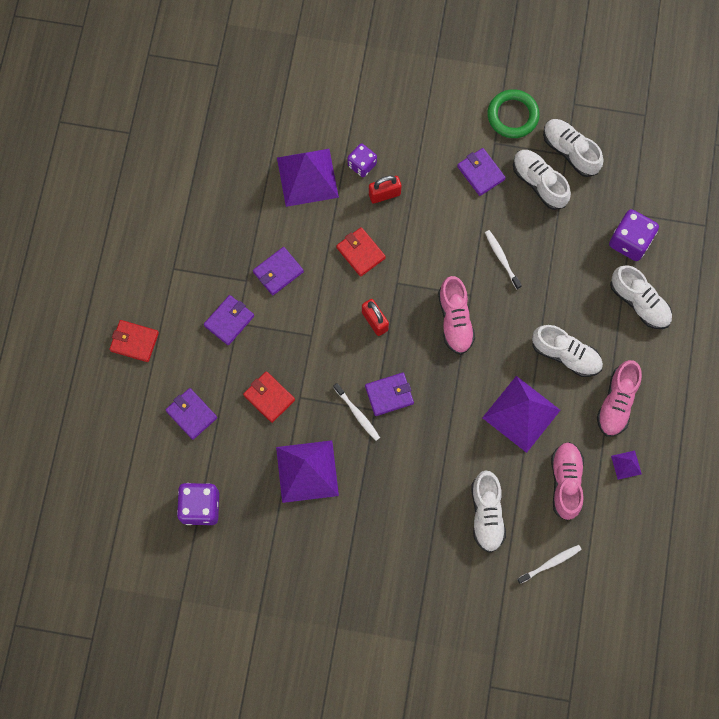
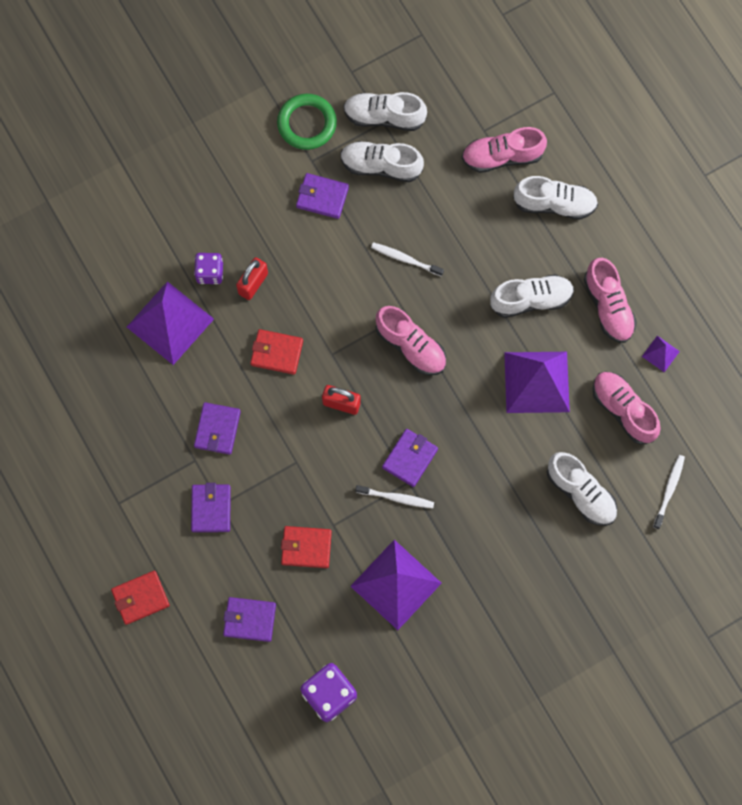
camera: 40 degrees left, 0 degrees up
purple dice [609,209,659,261] -> pink shoe [462,127,547,173]

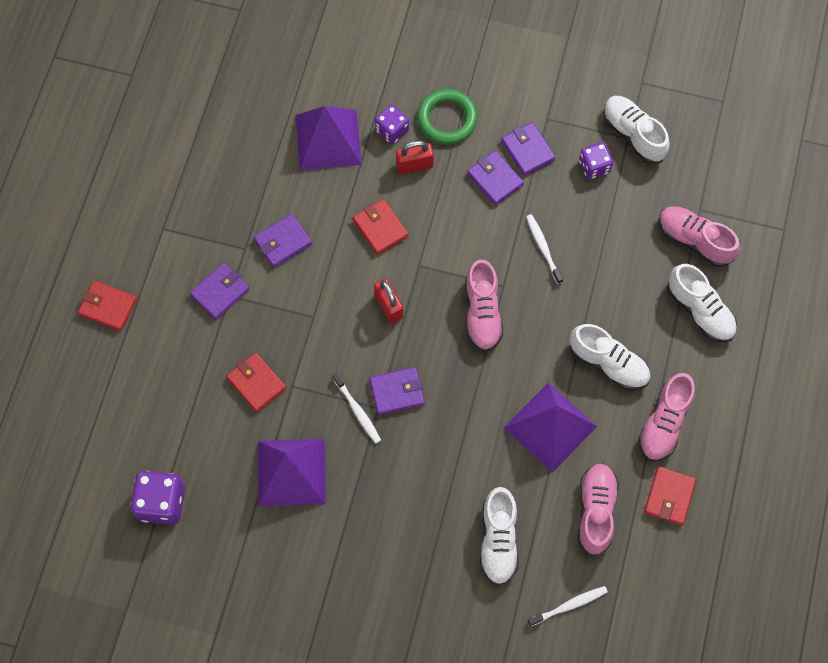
camera: 45 degrees right, 5 degrees down
purple wallet [223,597,276,642] -> purple wallet moved to [467,151,524,205]
green ring [277,94,337,150] -> green ring moved to [417,89,478,144]
white shoe [340,141,424,182] -> purple dice [579,142,613,179]
purple pyramid [642,336,680,372] -> red wallet [644,466,697,526]

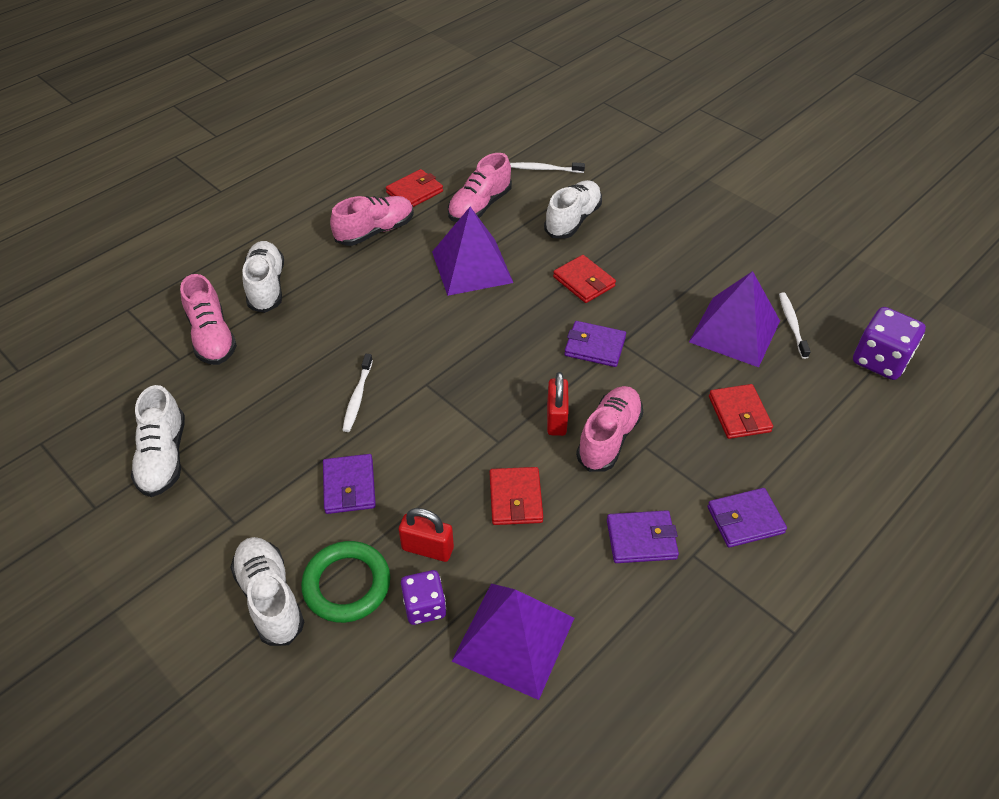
camera: 150 degrees left, 20 degrees down
red wallet [78,280,137,331] -> red wallet moved to [553,255,616,303]
white toothbrush [332,373,381,443] -> white toothbrush moved to [779,293,811,359]
pink shoe [465,259,503,352] -> pink shoe moved to [576,386,643,472]
purple wallet [501,122,556,176] -> none
white shoe [570,324,651,390] -> white shoe moved to [230,537,304,646]
purple dice [579,142,613,179] -> none

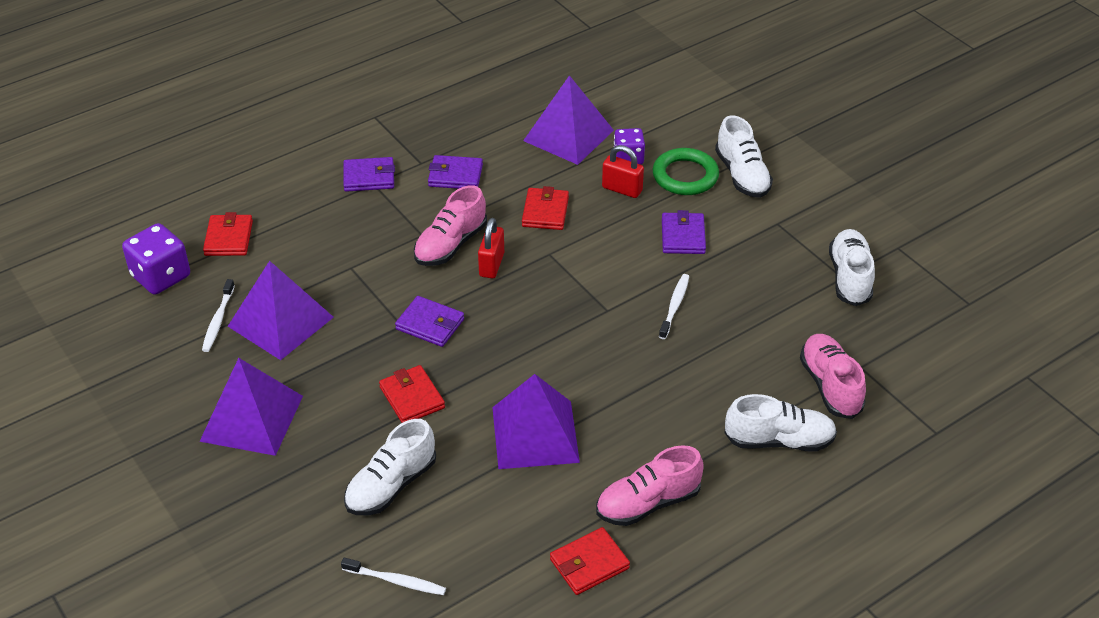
camera: 170 degrees left, 5 degrees down
white shoe [242,241,284,313] -> white shoe turned 90 degrees counterclockwise [724,394,837,452]
pink shoe [448,153,512,222] -> none
red wallet [709,384,773,439] -> red wallet moved to [203,212,253,256]
none -> purple pyramid [199,358,303,456]

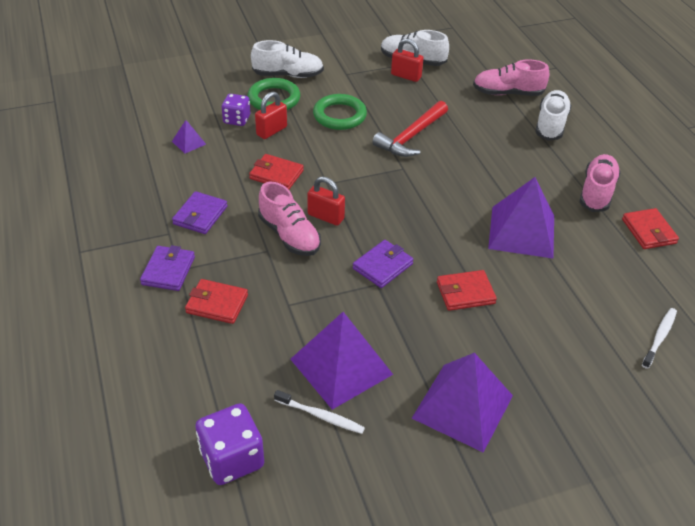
camera: 75 degrees left, 0 degrees up
red wallet [203,212,253,256] -> red wallet moved to [185,279,248,324]
white shoe [344,419,436,516] -> none
purple pyramid [523,75,614,165] -> purple pyramid [172,120,206,153], size x0.44
pink shoe [596,445,704,526] -> pink shoe turned 150 degrees counterclockwise [579,154,621,212]
white toothbrush [659,274,689,339] -> red hammer [372,101,448,157]
purple wallet [662,210,706,254] -> green ring [313,94,367,130]
none -> red padlock [391,39,423,82]

